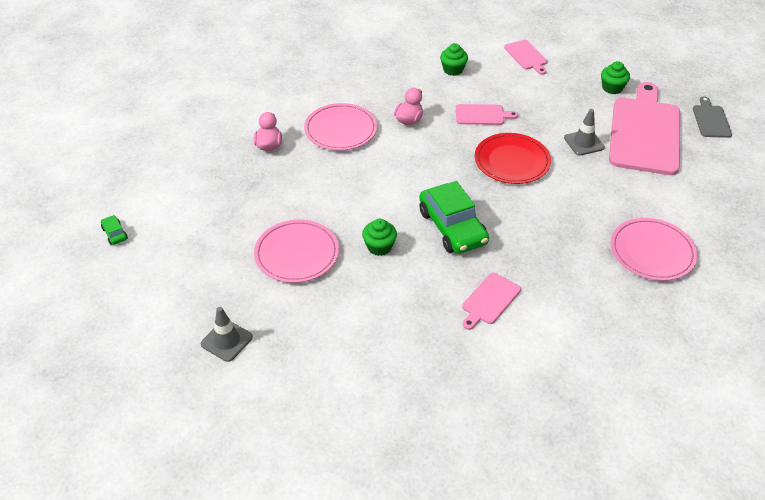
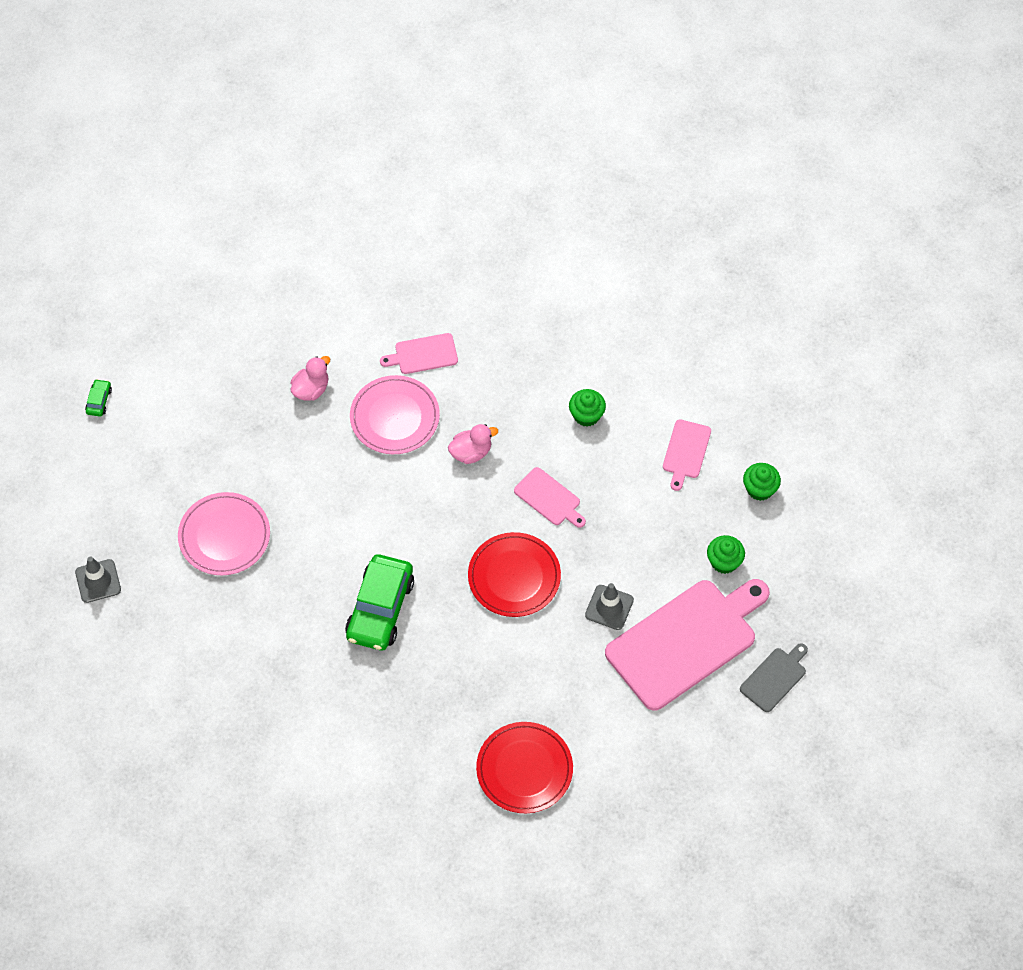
camera: 40 degrees right, 15 degrees up
green cupcake [362,219,397,256] -> green cupcake moved to [743,463,781,501]
pink cutting board [462,272,521,330] -> pink cutting board moved to [380,333,458,374]
pink plate [611,218,697,281] -> red plate [476,722,573,813]

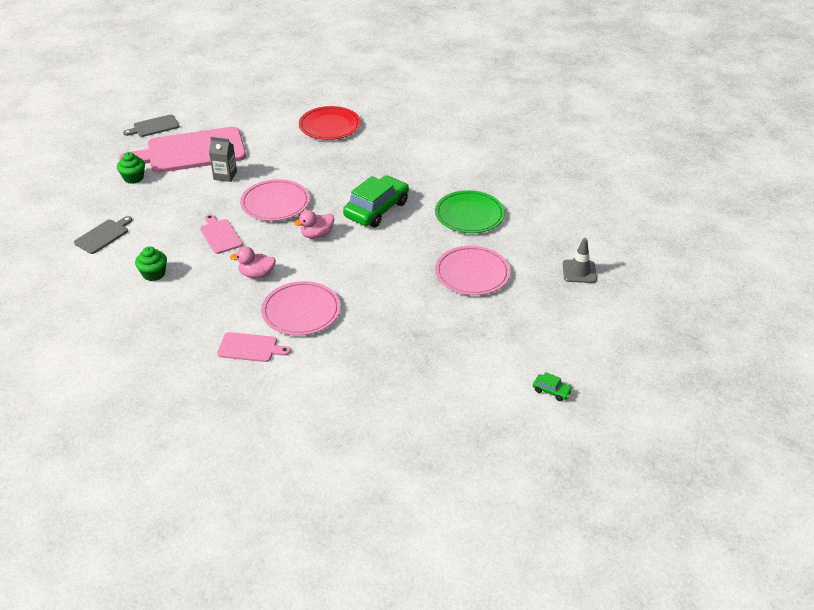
camera: 160 degrees left, 20 degrees down
green car [85,379,112,416] -> green car turned 90 degrees counterclockwise [533,372,573,401]
pink duck [291,356,330,401] -> pink duck moved to [294,210,334,239]
red plate [468,532,561,617] -> pink plate [240,179,310,221]
grey traffic cone [585,583,634,630] -> grey carton [209,137,237,182]
pink cutting board [663,419,711,491] -> grey cutting board [74,216,132,254]
green cupcake [743,463,781,501] -> none
none -> green plate [435,190,505,233]

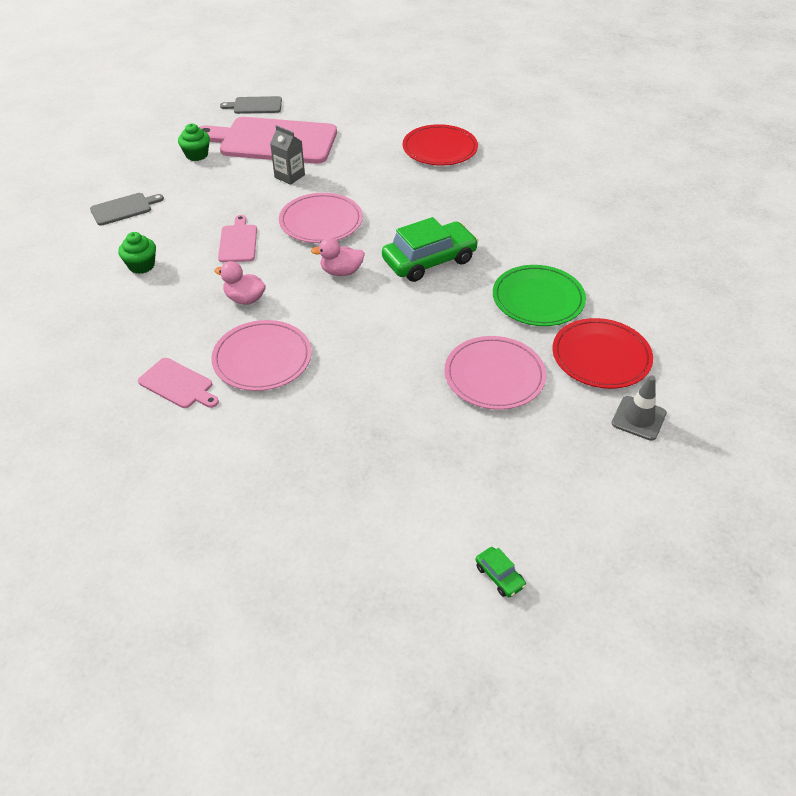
camera: 25 degrees right, 5 degrees up
none -> red plate [553,318,653,389]

